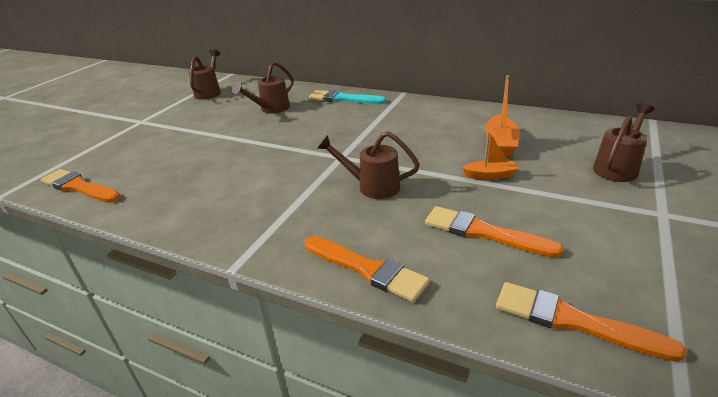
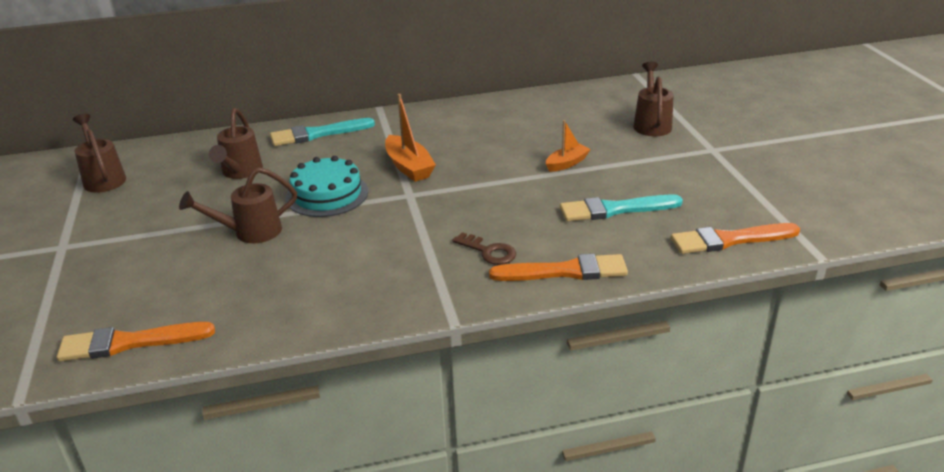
camera: 40 degrees left, 0 degrees up
brown watering can [317,131,420,199] -> brown watering can moved to [179,167,297,243]
orange brush [425,206,564,258] -> turquoise brush [560,194,683,221]
orange boat [485,75,520,157] -> orange boat moved to [385,94,436,182]
none -> turquoise cake [286,156,368,217]
none -> brown key [452,232,516,265]

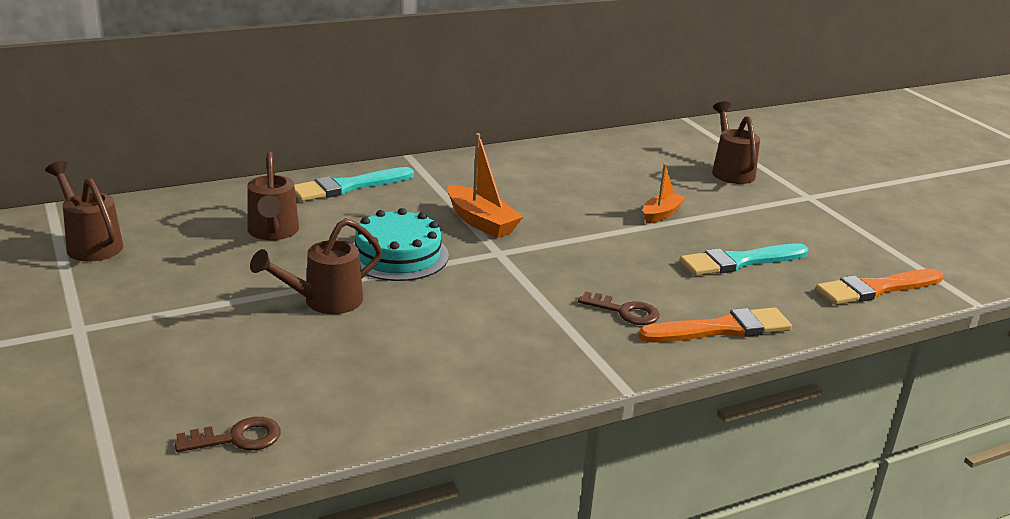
camera: 15 degrees left, 5 degrees down
orange brush [57,322,215,361] -> brown key [175,417,281,452]

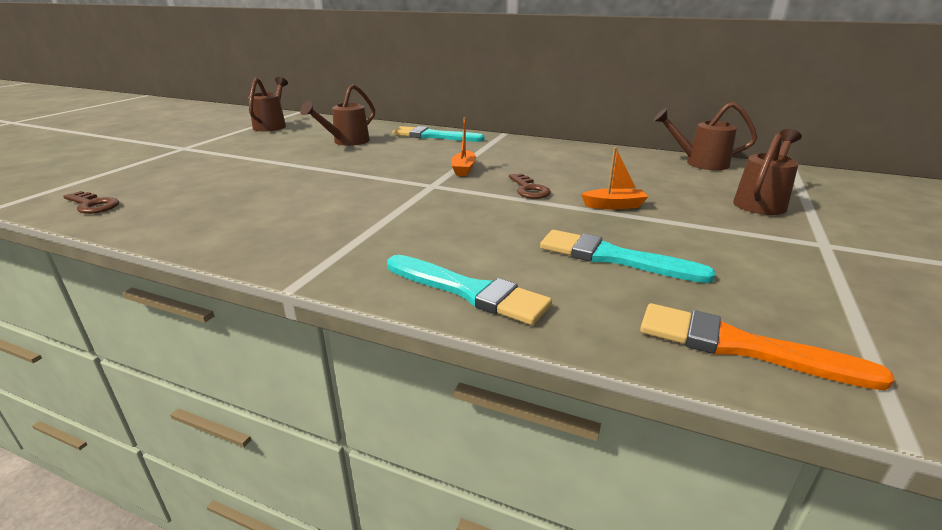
camera: 50 degrees right, 0 degrees up
brown watering can [250,218,382,314] -> brown watering can moved to [653,102,757,170]
turquoise cake [353,208,449,281] -> none
orange boat [447,133,523,238] -> orange boat [452,117,476,176], size x0.66
brown key [578,291,659,325] -> brown key moved to [509,173,551,199]
orange brush [638,307,792,343] -> turquoise brush [387,255,552,325]

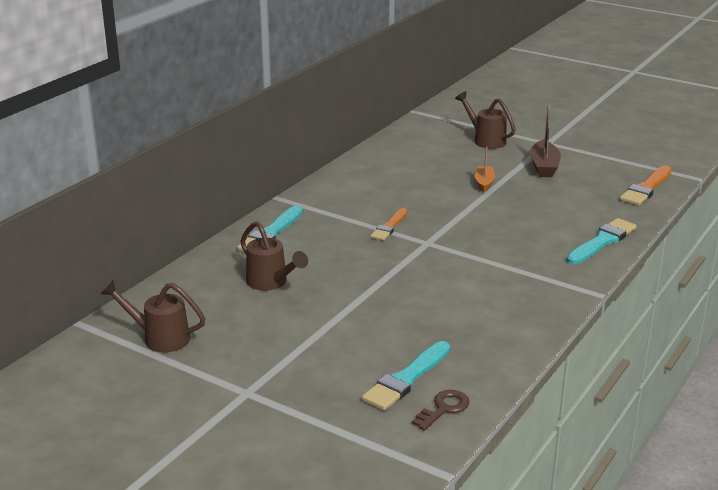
camera: 80 degrees left, 0 degrees up
orange boat [452,117,476,176] -> orange brush [370,208,407,241]
brown key [509,173,551,199] -> none
turquoise brush [540,230,716,283] -> turquoise brush moved to [362,341,450,411]
brown watering can [653,102,757,170] -> none
none -> brown boat [530,105,561,177]

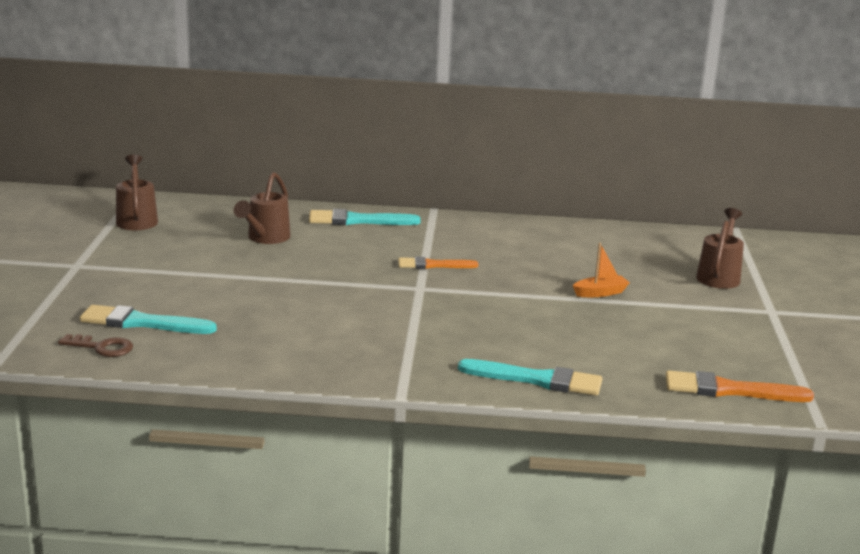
camera: 60 degrees right, 5 degrees down
brown boat [530,105,561,177] -> none

